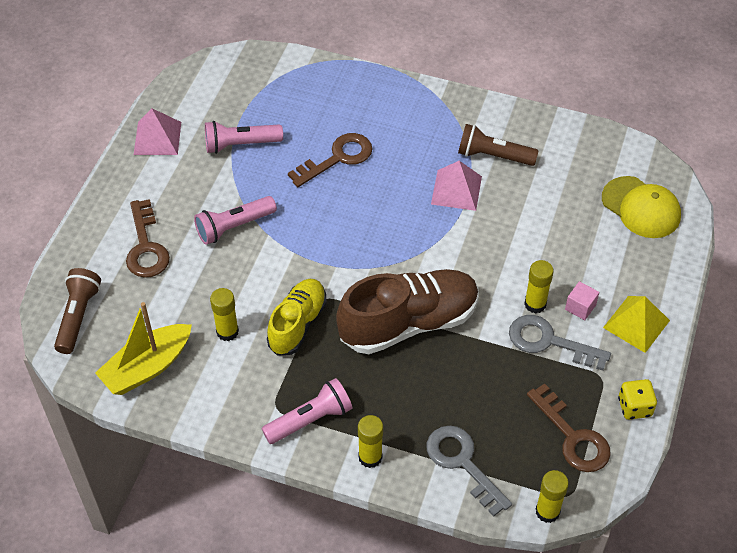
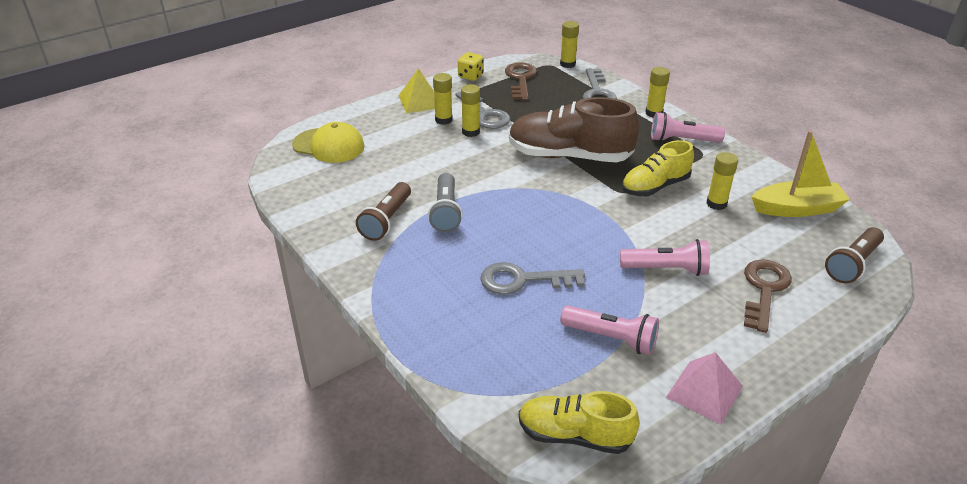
camera: 145 degrees left, 15 degrees down
brown key [288,133,373,187] -> grey key [480,262,585,295]
pink pyramid [431,161,482,211] -> grey flashlight [428,173,462,232]
brown flashlight [458,124,538,166] -> brown flashlight turned 60 degrees clockwise [356,182,411,241]
pink cube [565,281,599,320] -> yellow glue stick [433,73,453,125]
yellow cap [602,176,681,238] -> yellow cap turned 120 degrees clockwise [292,122,365,163]
none -> yellow shoe [519,391,640,454]

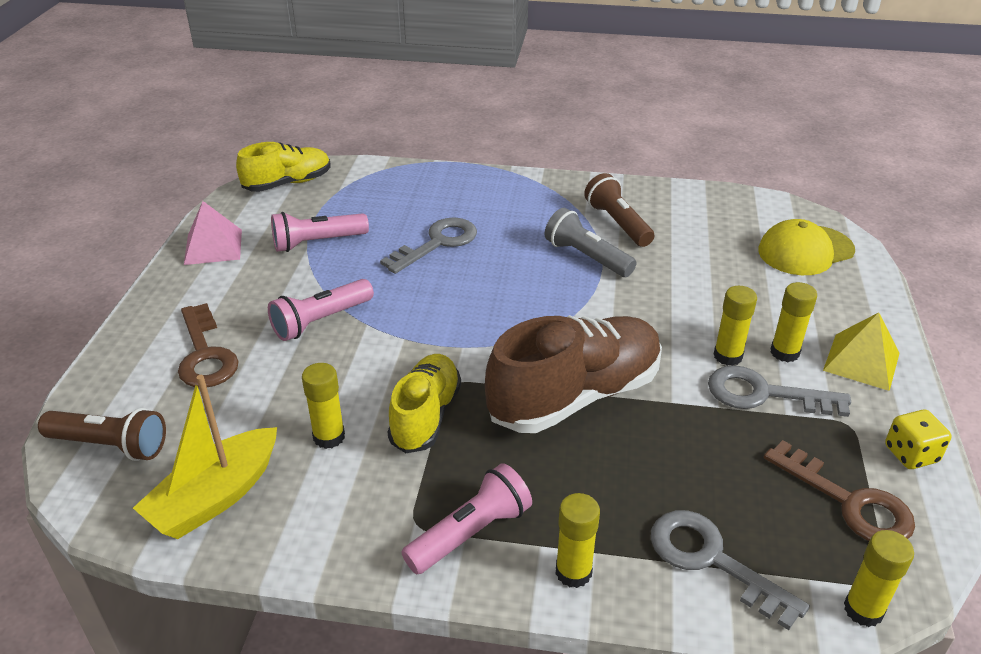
camera: 135 degrees right, 0 degrees up
brown flashlight [825,227,884,283] -> brown flashlight turned 105 degrees clockwise [38,408,166,461]

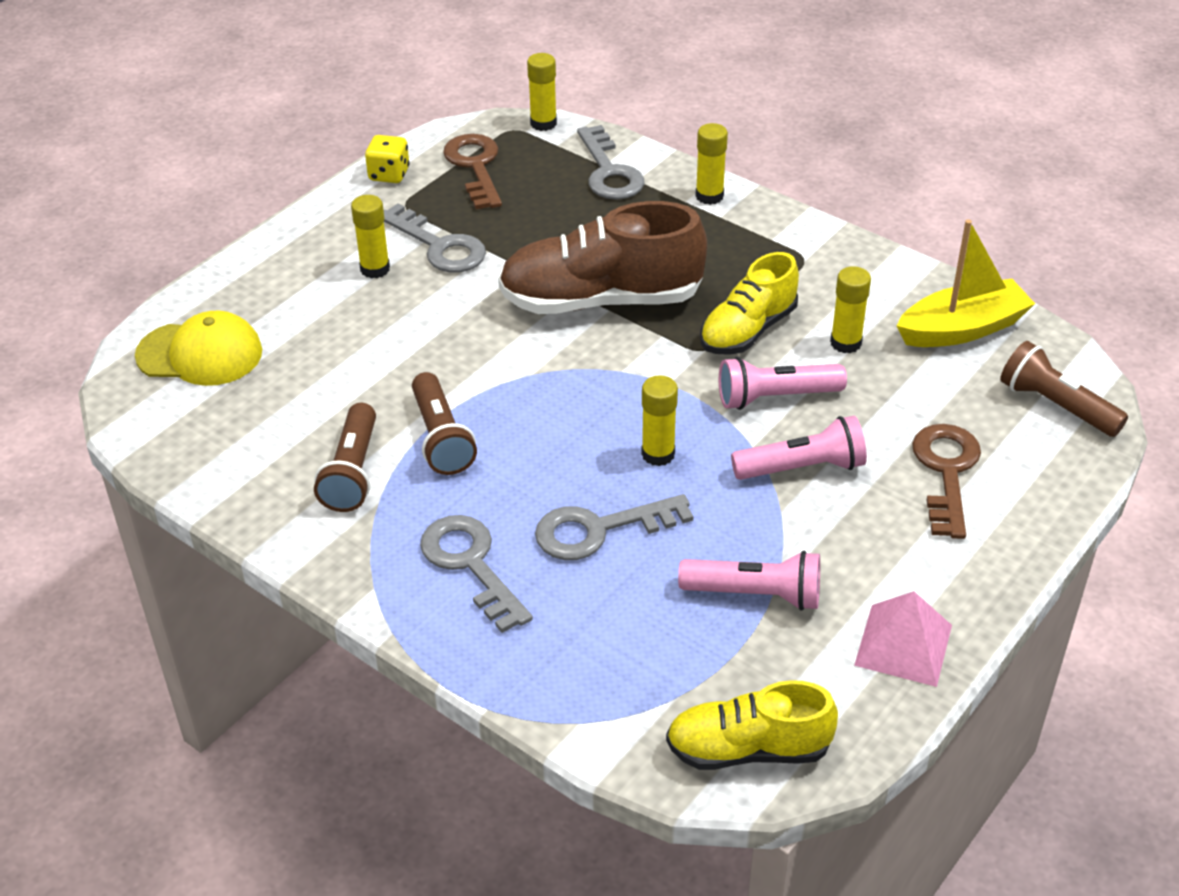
camera: 150 degrees left, 5 degrees up
pink flashlight [401,463,532,574] -> pink flashlight moved to [719,357,847,410]
grey flashlight [545,208,636,277] -> brown flashlight [412,372,477,475]
yellow glue stick [714,286,757,366] -> yellow glue stick moved to [641,375,678,466]
yellow pyramid [823,312,900,391] -> none
none -> grey key [420,515,533,633]

